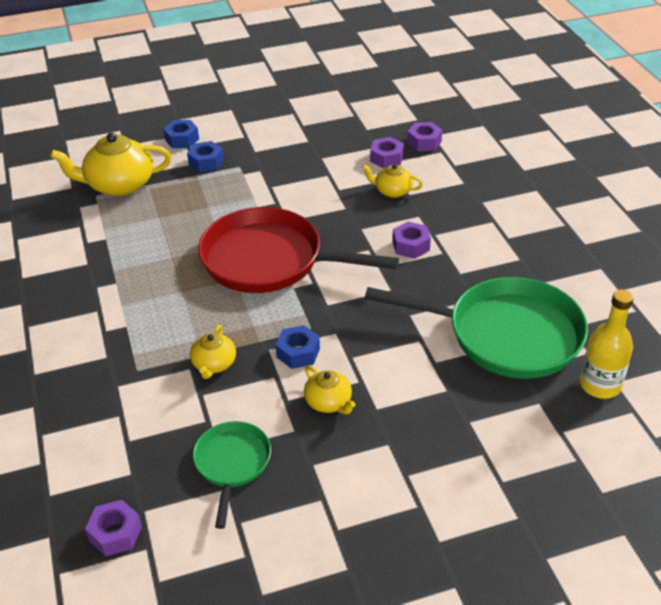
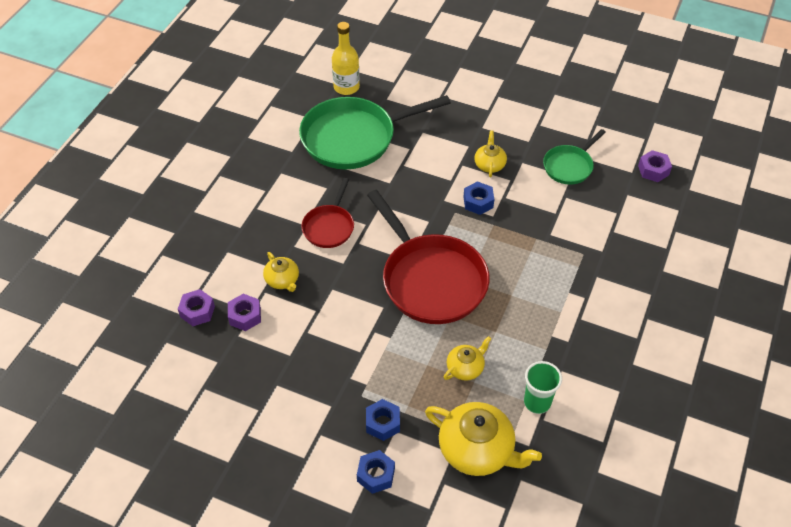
camera: 140 degrees left, 10 degrees up
yellow teapot [190,325,236,379] -> yellow teapot moved to [444,336,491,381]
green pan [365,277,588,379] -> green pan turned 75 degrees counterclockwise [299,95,451,169]
purple nut [392,222,431,259] -> red pan [301,178,354,248]
none -> green cup [524,361,562,414]

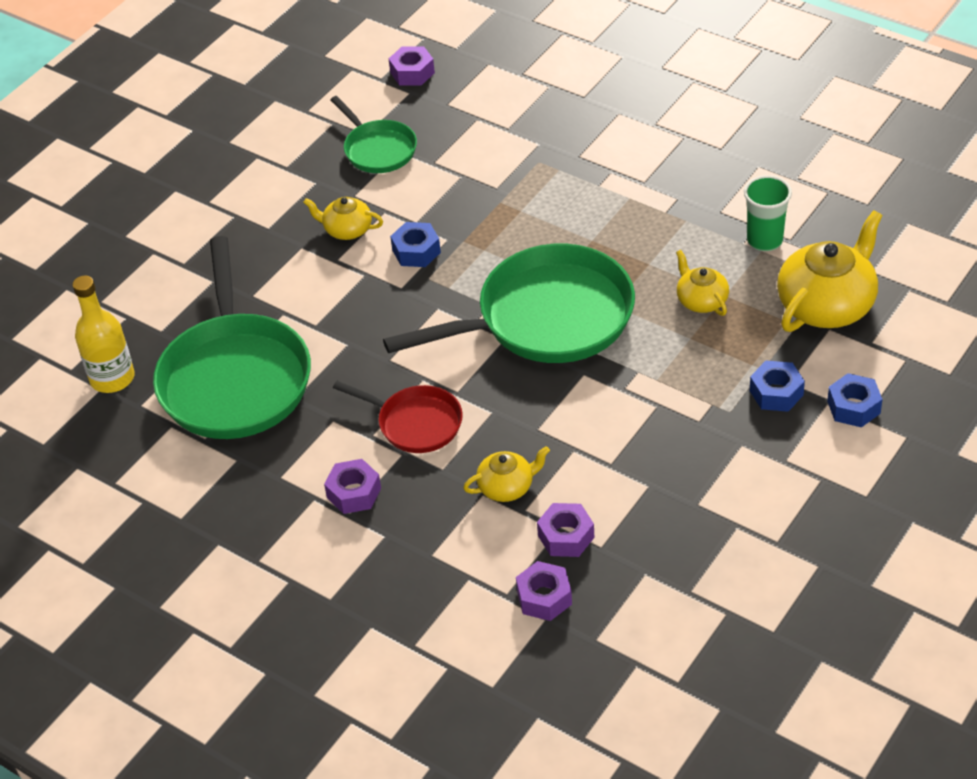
camera: 75 degrees left, 5 degrees down
red pan [367,190,490,324] -> green pan [383,244,635,363]
none -> purple nut [324,459,381,514]

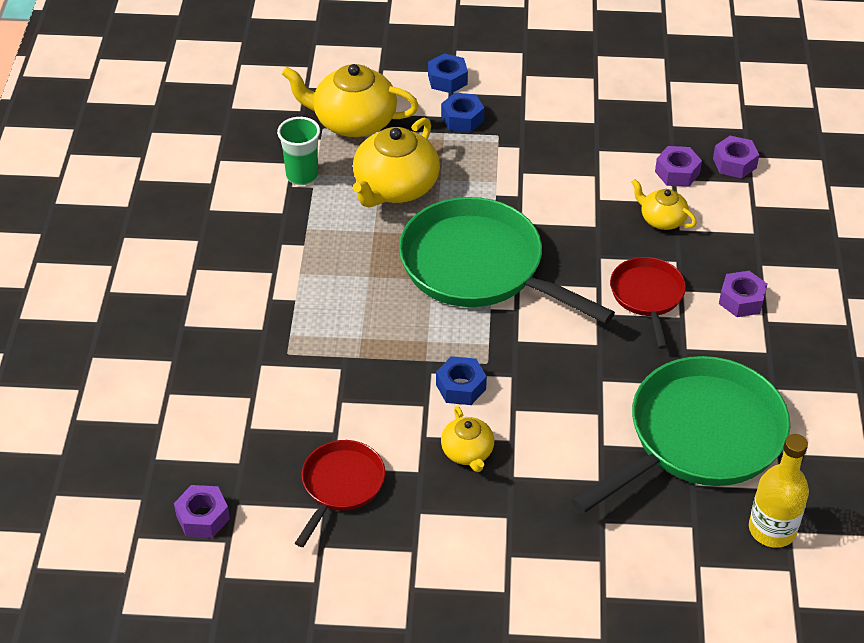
camera: 125 degrees left, 0 degrees up
green pan [330,96,417,173] -> red pan [295,440,385,547]
yellow teapot [676,250,729,316] -> yellow teapot [353,118,440,207], size x1.88

